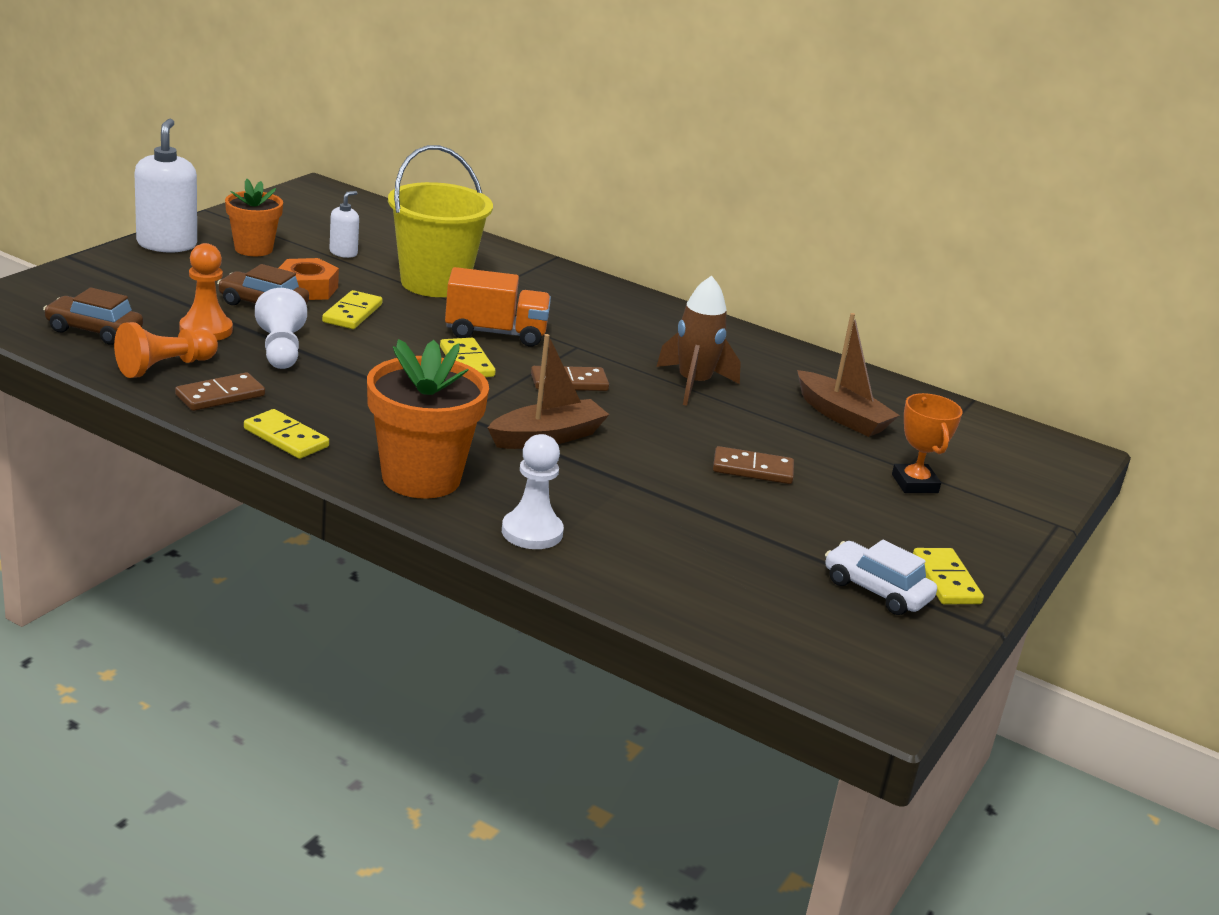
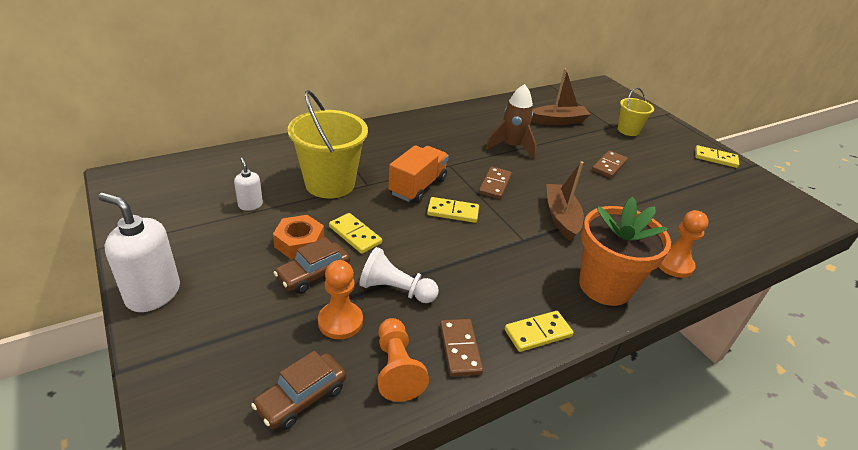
camera: 60 degrees left, 10 degrees up
orange flower pot [225,179,283,256] -> none
white pawn [502,434,564,549] -> orange pawn [659,210,708,278]
white car [825,540,937,615] -> none
orange trophy [892,393,963,493] -> yellow bucket [618,87,654,136]

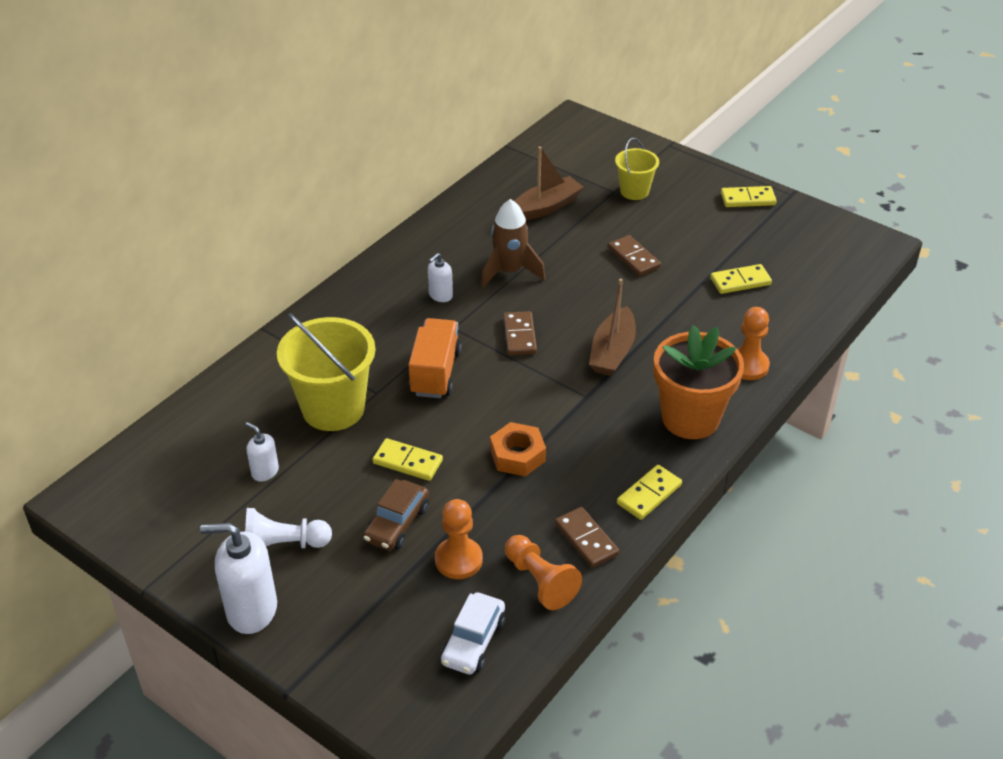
camera: 20 degrees left, 5 degrees up
brown car [251,351,346,430] -> white car [441,592,505,674]
orange nut [273,215,324,259] -> orange nut moved to [490,422,546,476]
white pawn [359,247,439,303] -> white pawn moved to [245,508,332,548]
yellow domino [427,197,479,223] -> yellow domino moved to [710,264,772,294]
brown boat [546,161,584,241] -> brown boat turned 135 degrees counterclockwise [589,279,636,376]
brown domino [592,151,628,178] -> brown domino turned 45 degrees counterclockwise [608,235,661,276]
none -> white soap dispenser [428,253,453,302]

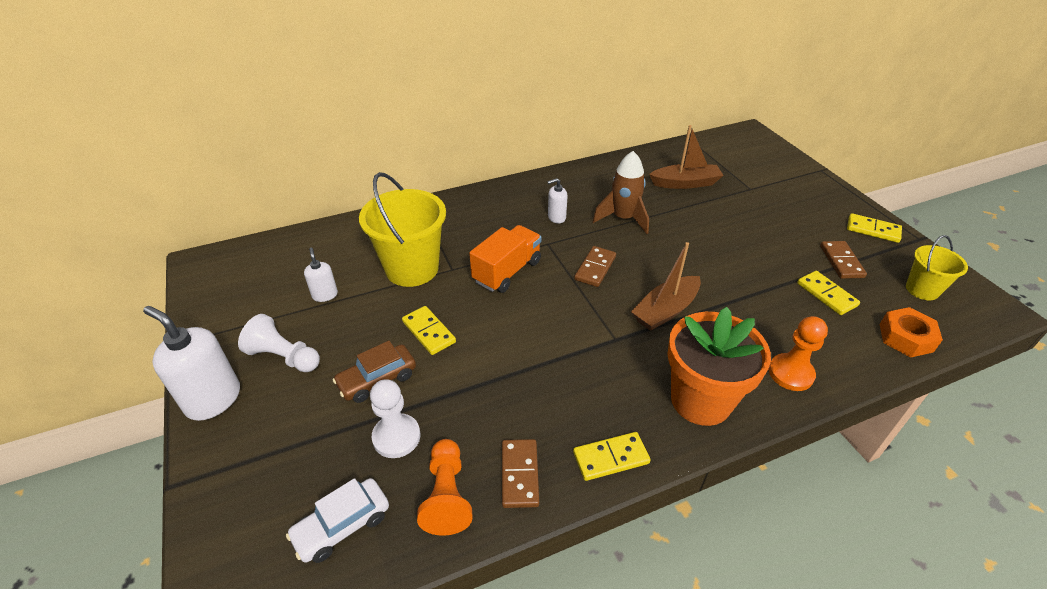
camera: 30 degrees right, 0 degrees up
orange pawn [435,499,483,579] -> white pawn [370,379,420,458]
orange nut [490,422,546,476] -> orange nut moved to [879,307,943,357]
brown domino [608,235,661,276] -> brown domino moved to [820,241,867,279]
yellow bucket [615,138,659,200] -> yellow bucket moved to [906,235,968,300]
yellow domino [710,264,772,294] -> yellow domino turned 45 degrees clockwise [797,271,860,315]

